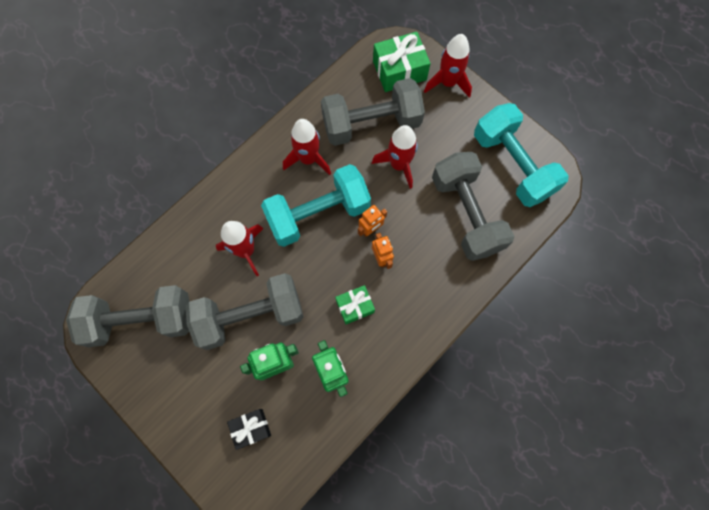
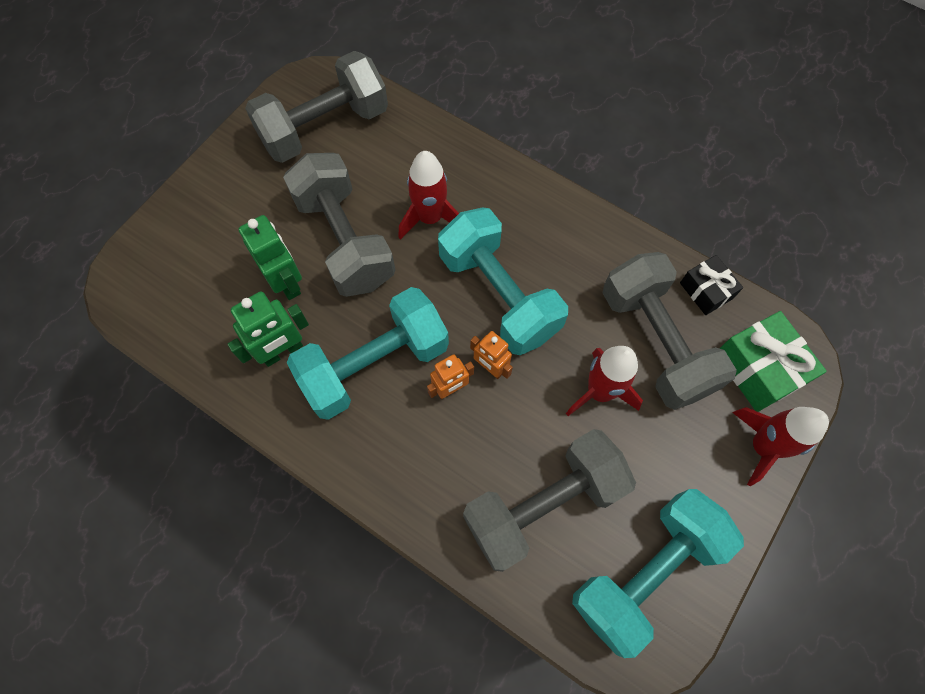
camera: 80 degrees right, 5 degrees down
grey dumbbell [66,285,190,347] -> grey dumbbell turned 75 degrees clockwise [245,51,388,163]
black gift [227,409,271,450] -> black gift moved to [680,255,743,315]
red rocket [283,119,331,175] -> none
green gift [335,285,375,324] -> turquoise dumbbell [287,287,449,420]

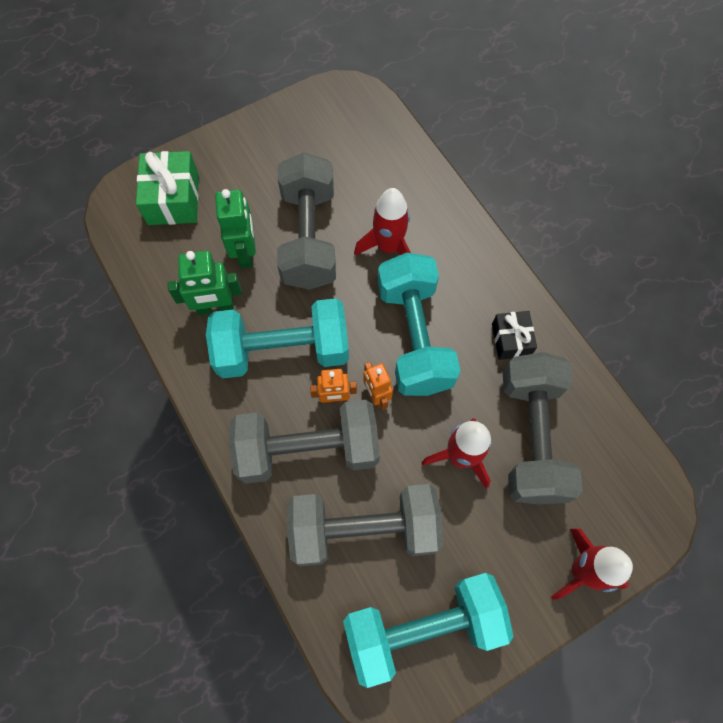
camera: 25 degrees right, 0 degrees up
grey dumbbell [245,51,388,163] -> grey dumbbell moved to [229,400,380,484]
black gift [680,255,743,315] -> black gift moved to [492,311,537,360]
green gift [719,311,827,412] -> green gift moved to [136,151,199,225]

